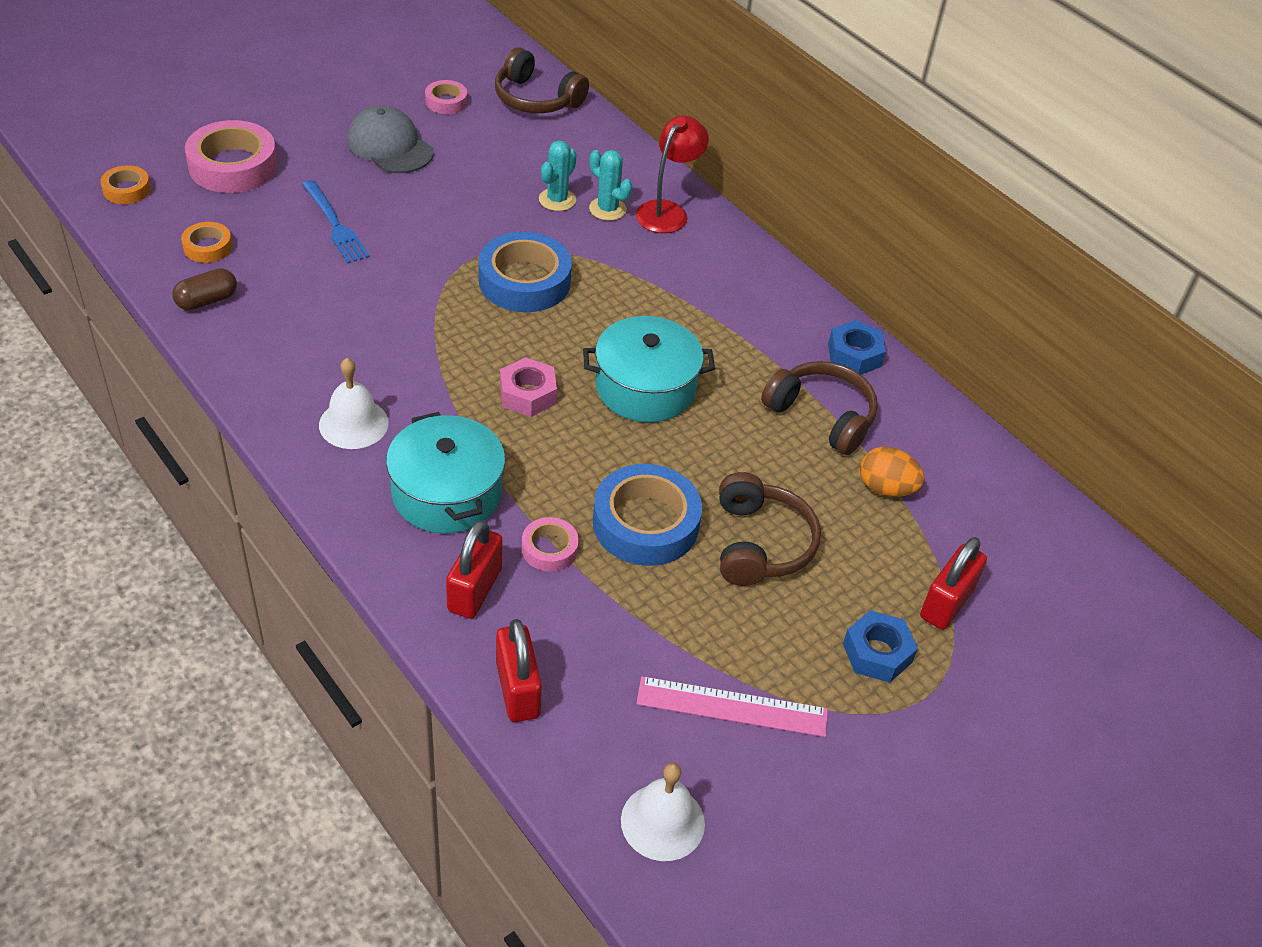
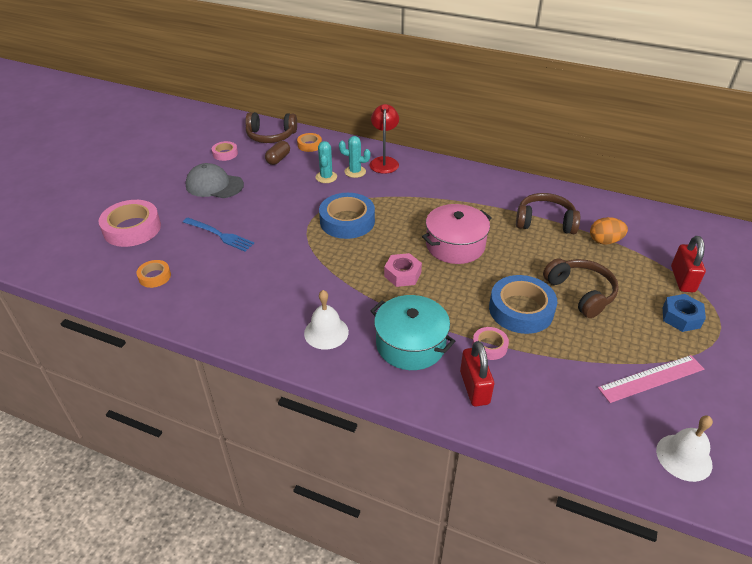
camera: 25 degrees left, 5 degrees down
orange tape [100,165,151,204] -> orange tape moved to [297,133,322,152]
brown capsule [172,268,237,310] -> brown capsule moved to [265,141,290,165]
red padlock [496,619,542,722] -> none
turquoise pot [583,316,715,422] -> pink pot [422,204,492,264]
blue nut [828,320,886,375] -> none

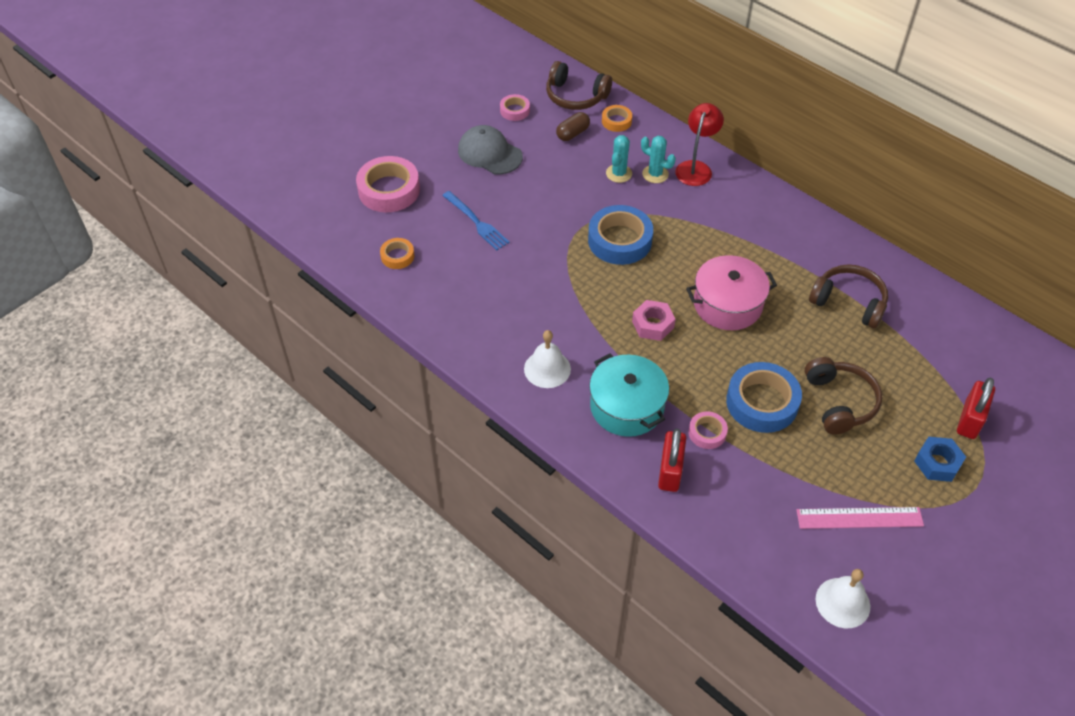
camera: 20 degrees right, 10 degrees up
orange egg [590,217,628,244] -> none

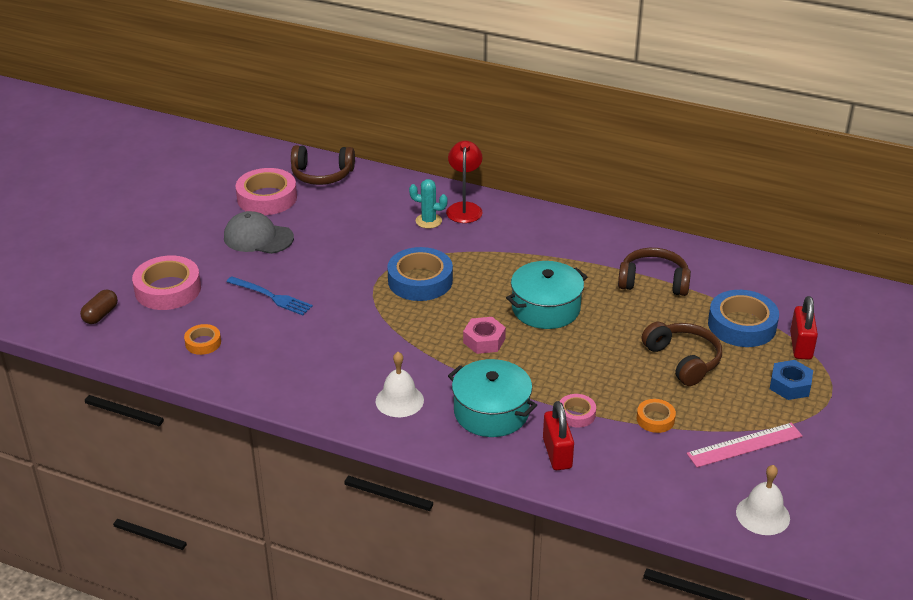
camera: 20 degrees left, 15 degrees down
pink tape [500,94,530,121] -> pink tape [235,168,297,215], size x1.94
brown capsule [556,112,590,141] -> brown capsule moved to [80,290,118,324]
orange tape [602,105,632,132] -> orange tape moved to [637,399,676,433]
turquoise cactus [606,135,632,183] -> none
pink pot [686,255,777,330] -> turquoise pot [506,261,587,329]
blue tape [726,362,802,433] -> blue tape moved to [708,290,779,347]

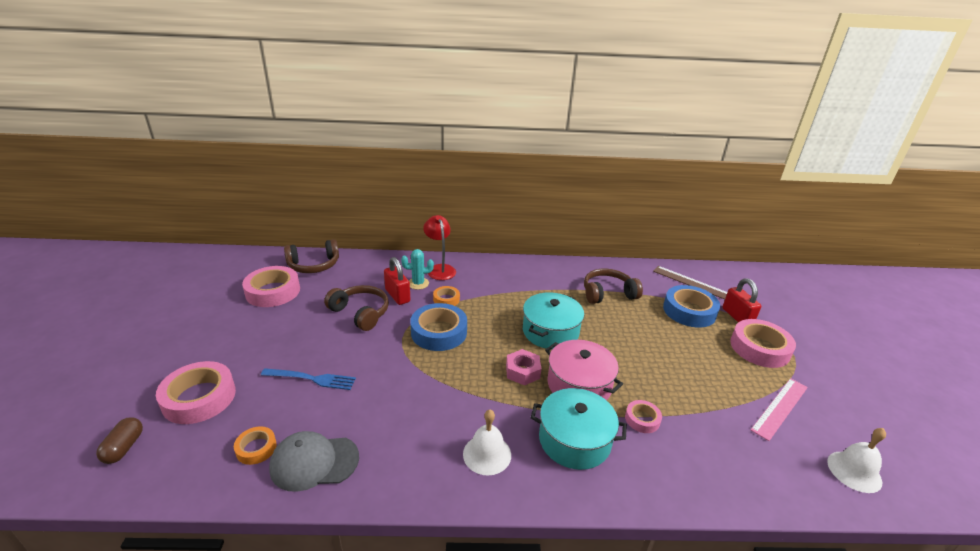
camera: 25 degrees left, 5 degrees down
grey cap [224,211,294,254] -> grey cap moved to [269,431,359,492]
red padlock [543,401,574,470] -> red padlock moved to [384,257,411,305]
orange tape [637,399,676,433] -> orange tape moved to [433,286,460,306]
brown headphones [642,322,722,386] -> brown headphones moved to [324,285,389,331]
blue nut [770,360,813,400] -> pink tape [730,319,796,368]
none -> pink pot [545,340,623,401]
none -> brown ruler [653,266,727,299]

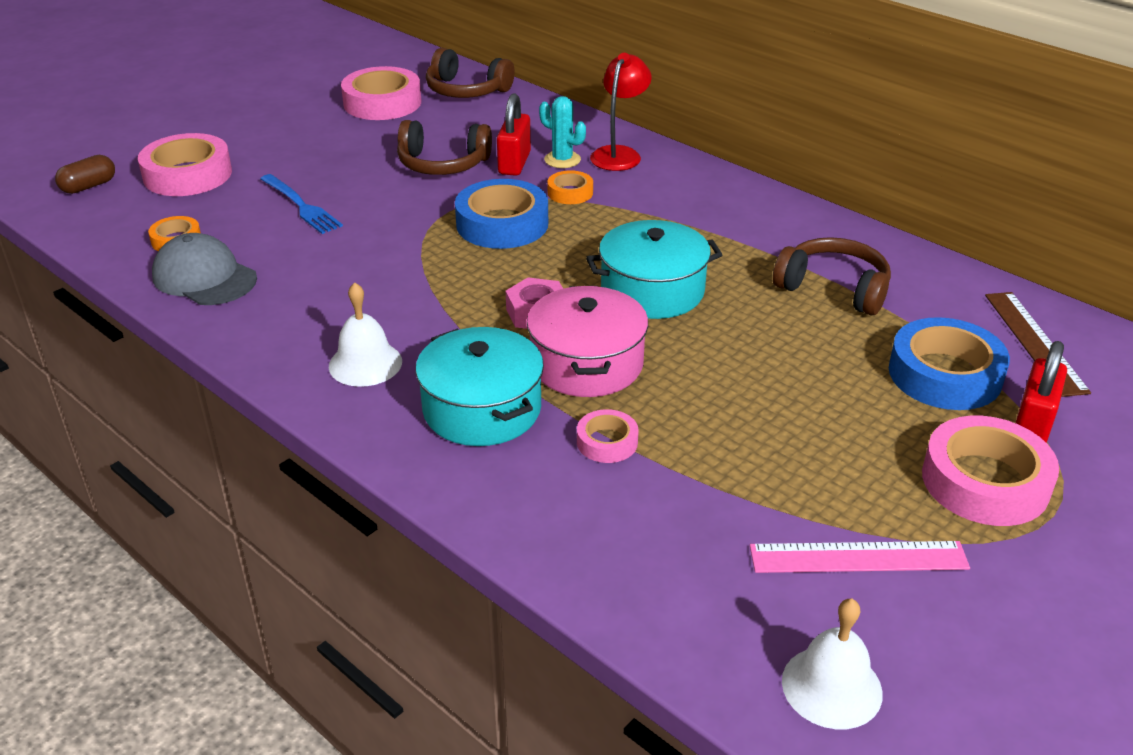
camera: 45 degrees right, 5 degrees up
brown headphones [324,285,389,331] -> brown headphones turned 105 degrees clockwise [397,120,492,175]

